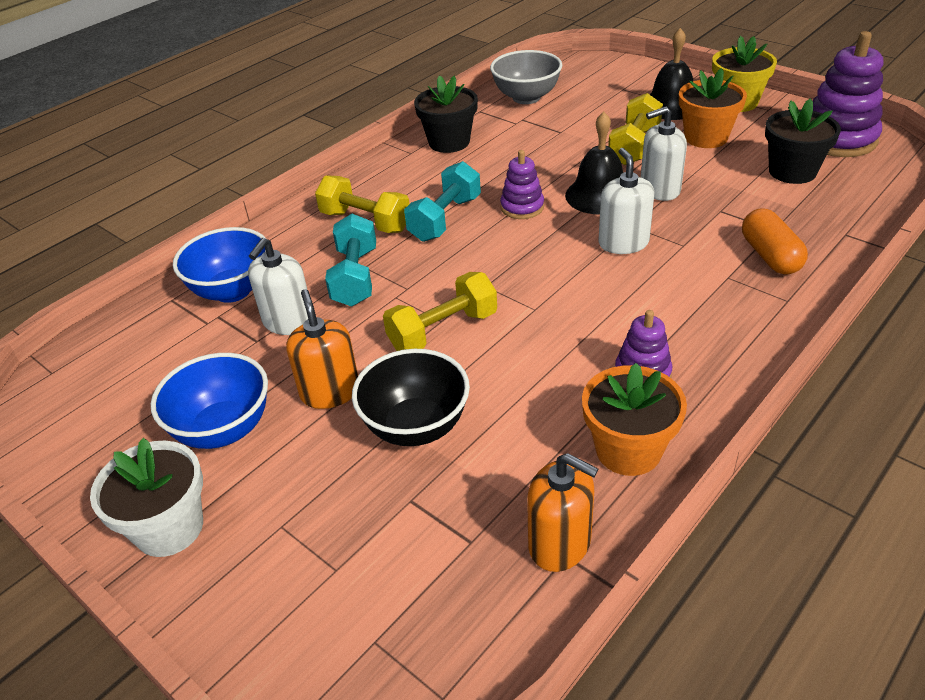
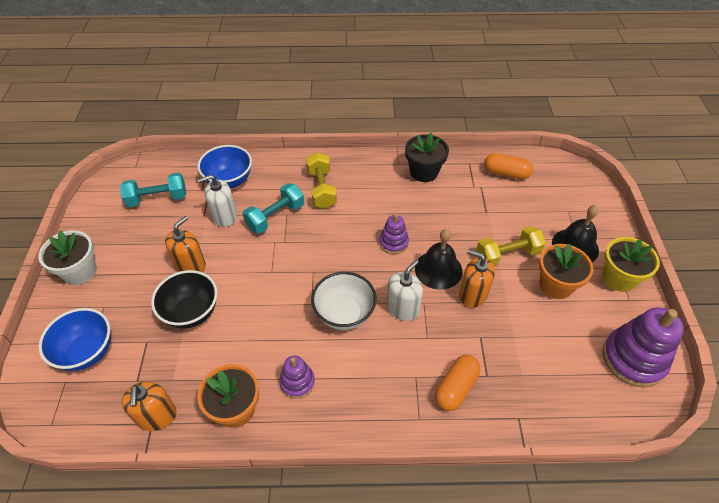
camera: 45 degrees right, 10 degrees up
blue bowl [151,353,268,449] -> blue bowl moved to [38,308,111,371]
yellow dumbbell [383,272,497,351] -> none
turquoise dumbbell [404,161,481,242] -> turquoise dumbbell moved to [120,173,186,207]
grey bowl [490,50,562,104] -> orange capsule [484,153,533,180]
white soap dispenser [641,106,687,201] -> orange soap dispenser [459,249,495,308]
black flower pot [765,98,841,184] -> none
none -> white bowl [311,272,376,330]

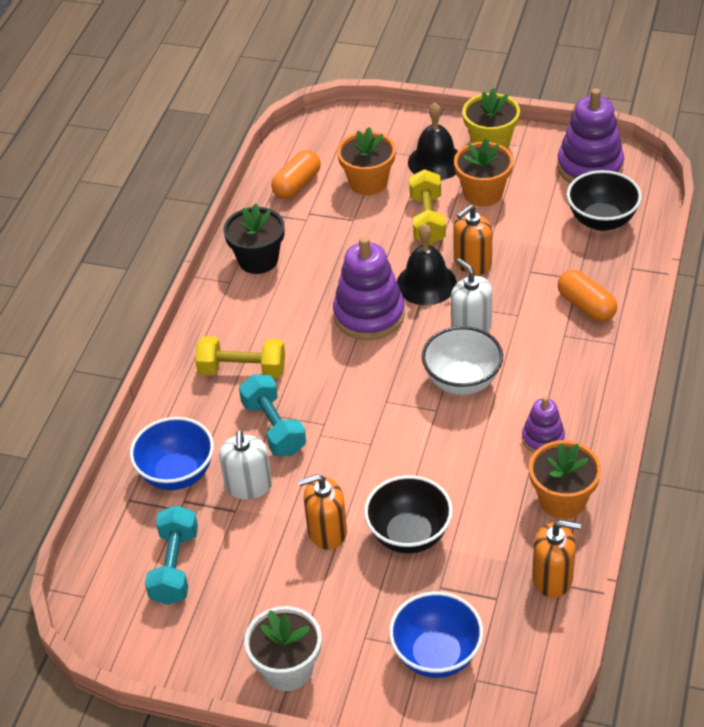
camera: 70 degrees left, 5 degrees down
orange soap dispenser [165,216,206,272] -> orange soap dispenser turned 60 degrees counterclockwise [298,474,347,550]
purple stacking toy [379,214,409,254] -> purple stacking toy [333,236,405,340], size x1.82
none -> orange flower pot [337,127,396,195]
none -> black bowl [567,170,642,231]

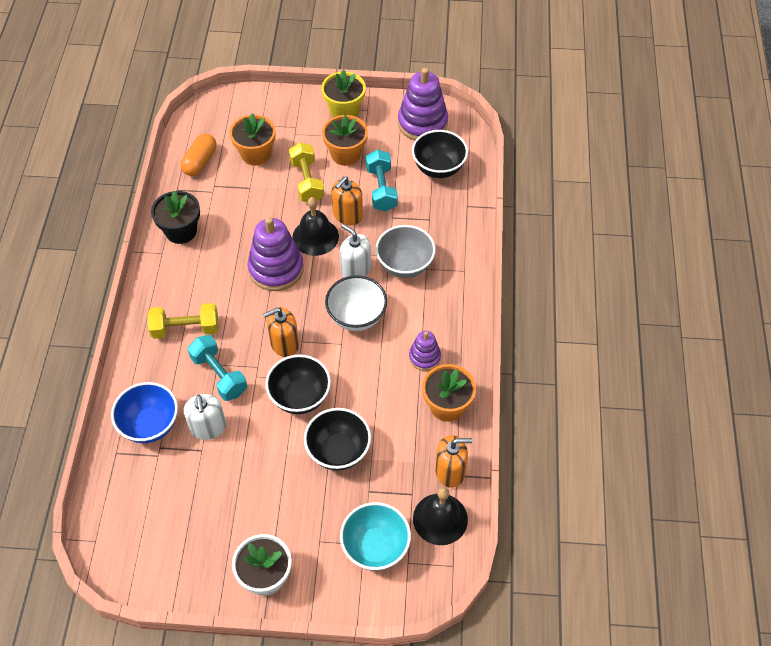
camera: 15 degrees left, 10 degrees up
turquoise dumbbell [145,505,198,605] -> turquoise dumbbell moved to [366,149,398,211]
orange soap dispenser [298,474,347,550] -> orange soap dispenser moved to [263,307,299,357]
blue bowl [389,592,484,678] -> turquoise bowl [340,502,411,571]
black bell [408,102,458,180] -> black bell moved to [413,487,468,545]
orange capsule [558,270,617,322] -> none
none -> black bowl [265,354,331,414]
none -> grey bowl [375,225,436,278]

